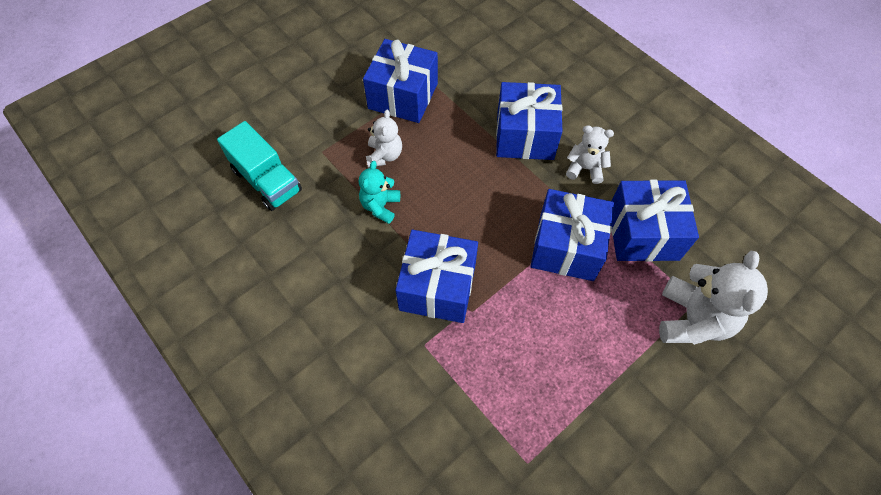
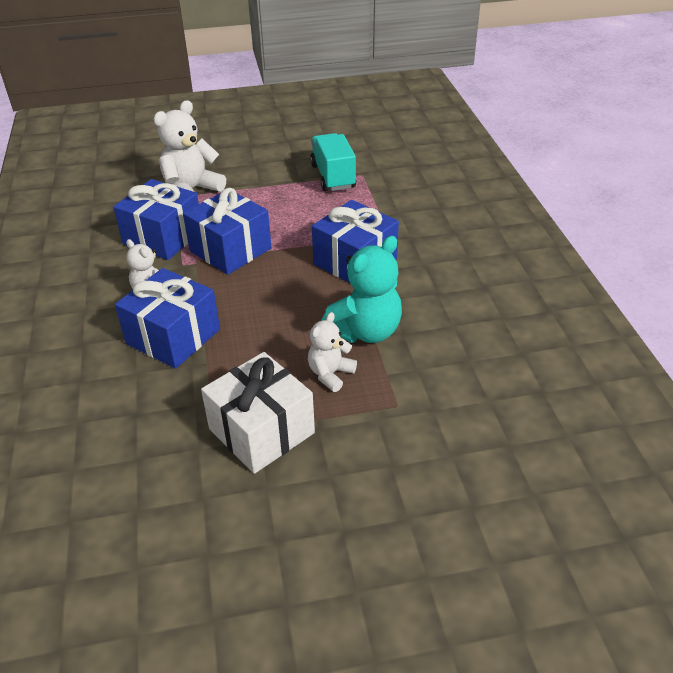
camera: 150 degrees left, 20 degrees down
turquoise truck [217,121,302,211] -> turquoise truck moved to [310,133,356,191]
turquoise teddy bear [359,161,400,224] -> turquoise teddy bear [321,236,402,343], size x1.70
blue gift [363,39,438,123] -> white gift [201,352,315,474]

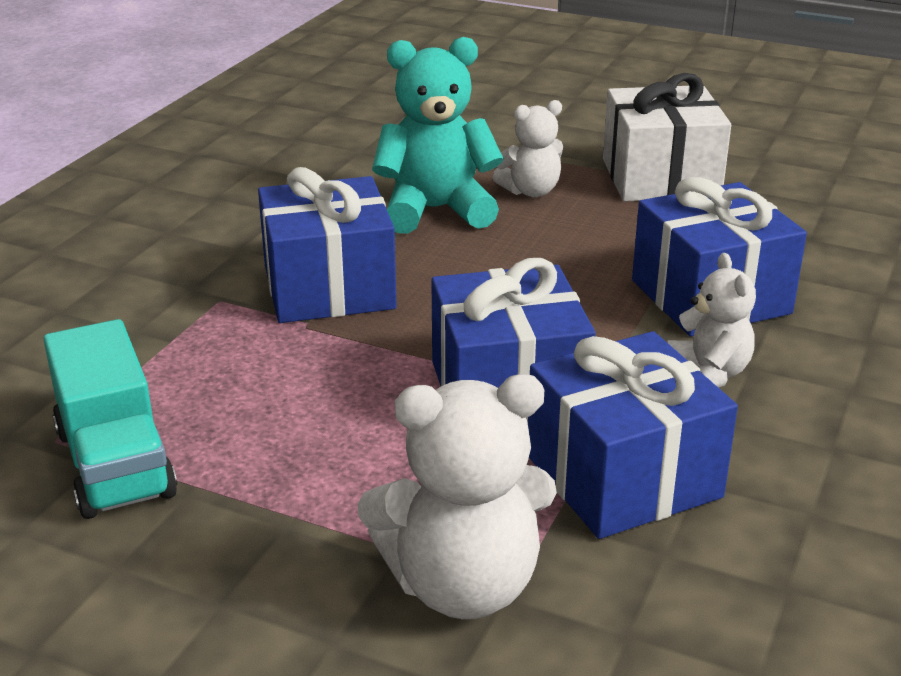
camera: 145 degrees left, 10 degrees down
turquoise truck [310,133,356,191] -> turquoise truck turned 45 degrees counterclockwise [43,319,177,519]

